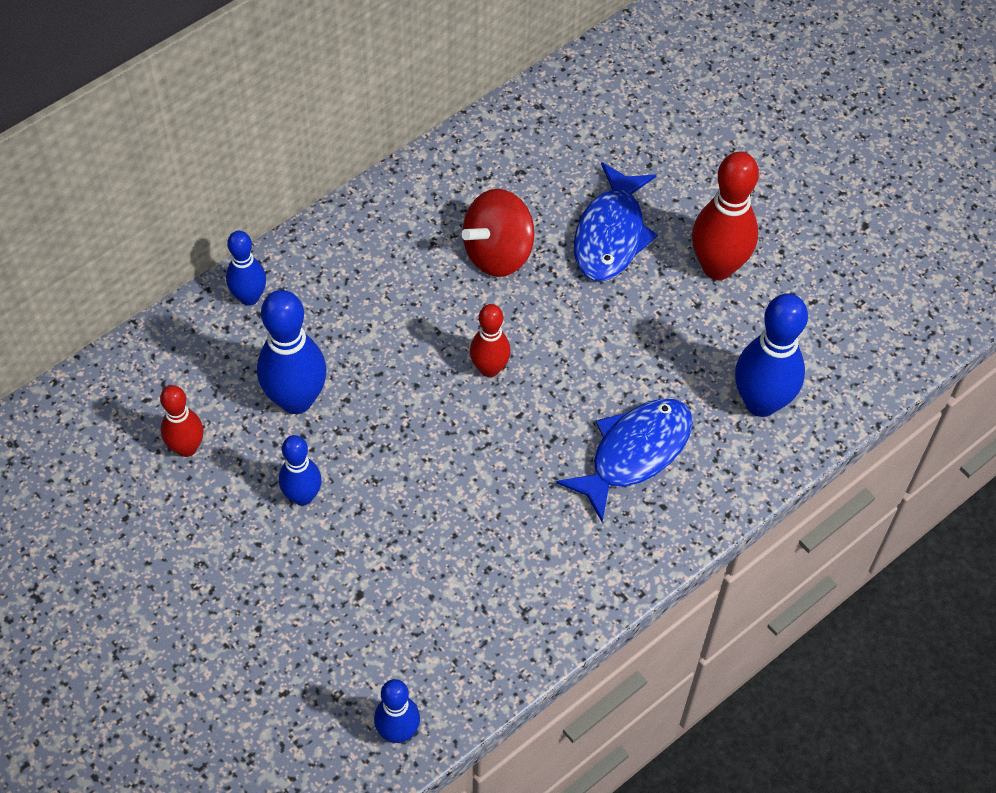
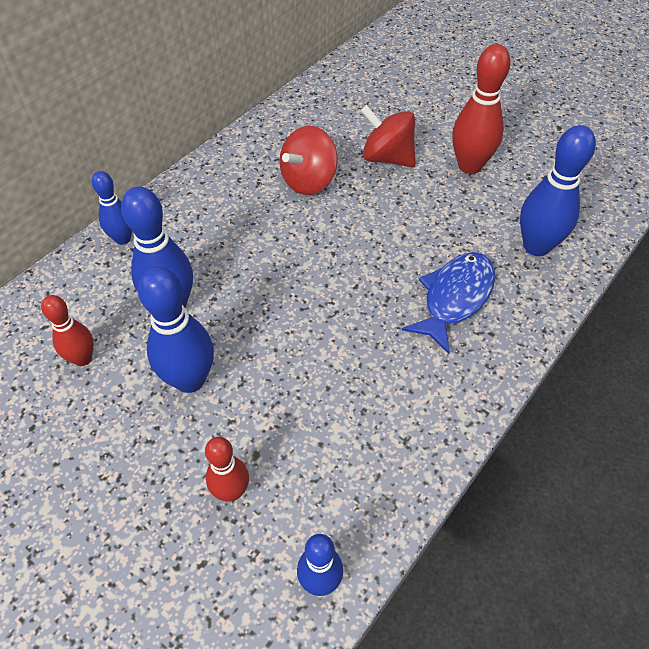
camera: 10 degrees left, 5 degrees down
blue bowling pin [279,435,322,506] -> blue bowling pin [138,266,214,393], size x1.66
red bowling pin [470,304,511,377] -> red bowling pin moved to [205,437,249,501]
blue fish [574,162,658,281] -> red spinning top [361,105,416,167]

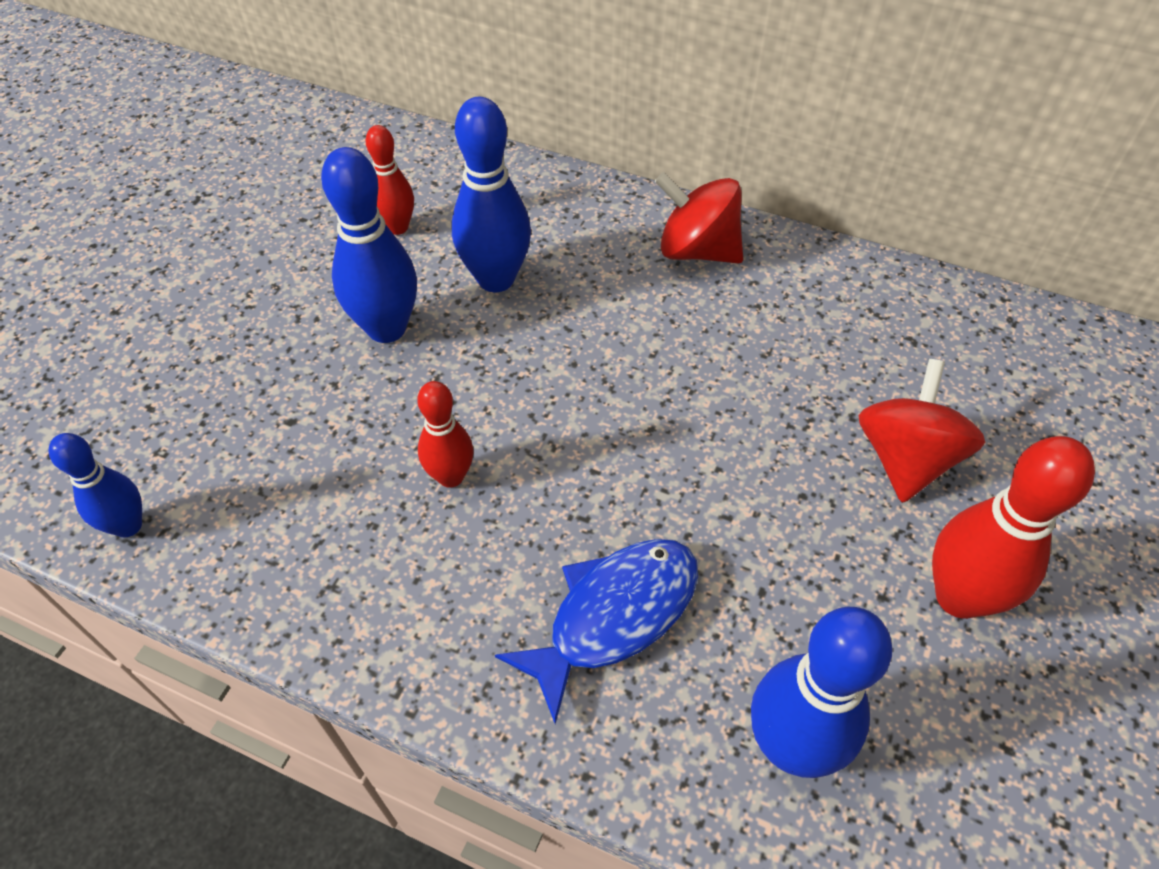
camera: 75 degrees right, 0 degrees up
blue bowling pin [92,171,132,245] -> none
red bowling pin [205,437,249,501] -> red bowling pin moved to [417,381,473,488]
red spinning top [279,126,338,195] -> red spinning top moved to [655,172,743,264]
blue fish [402,252,495,354] -> blue fish turned 60 degrees counterclockwise [495,539,698,724]

